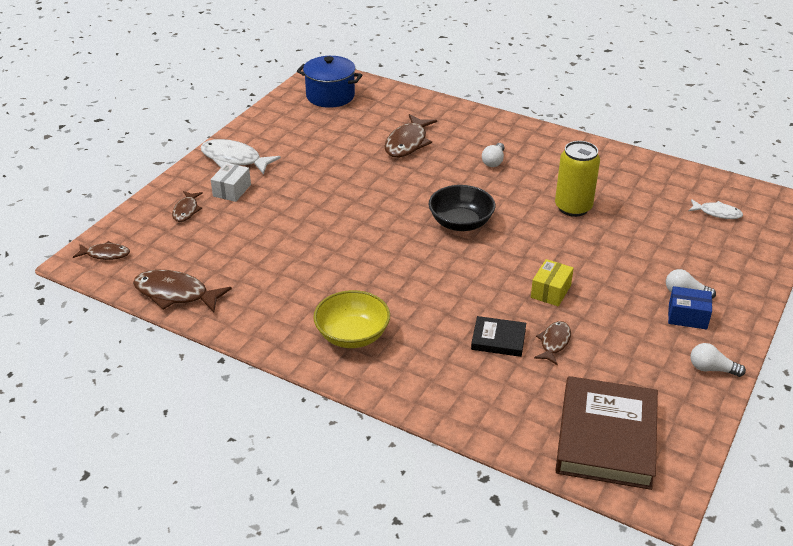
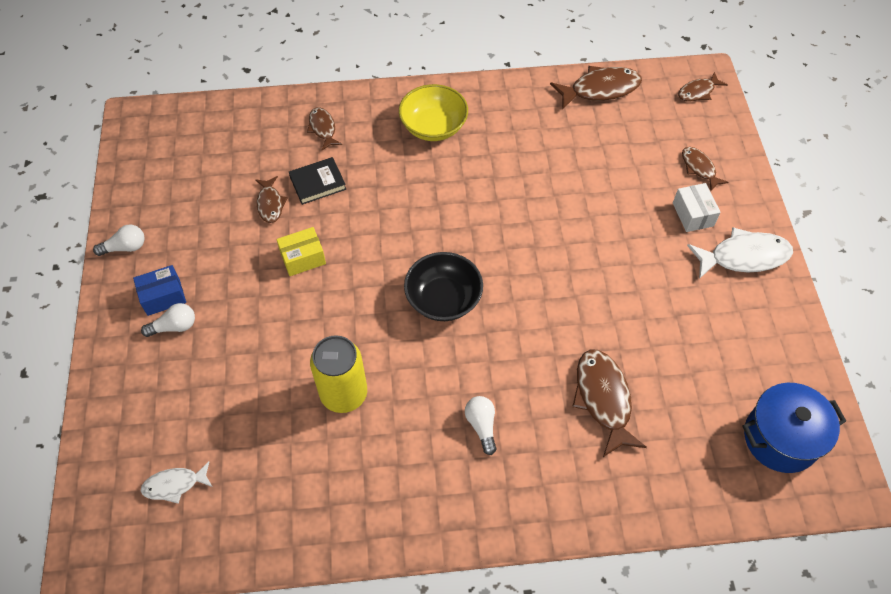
camera: 145 degrees right, 20 degrees up
yellow box [531,259,574,306] -> yellow box turned 75 degrees clockwise [276,227,326,276]
brown book [555,376,658,490] -> none
none -> brown fish [307,107,342,151]

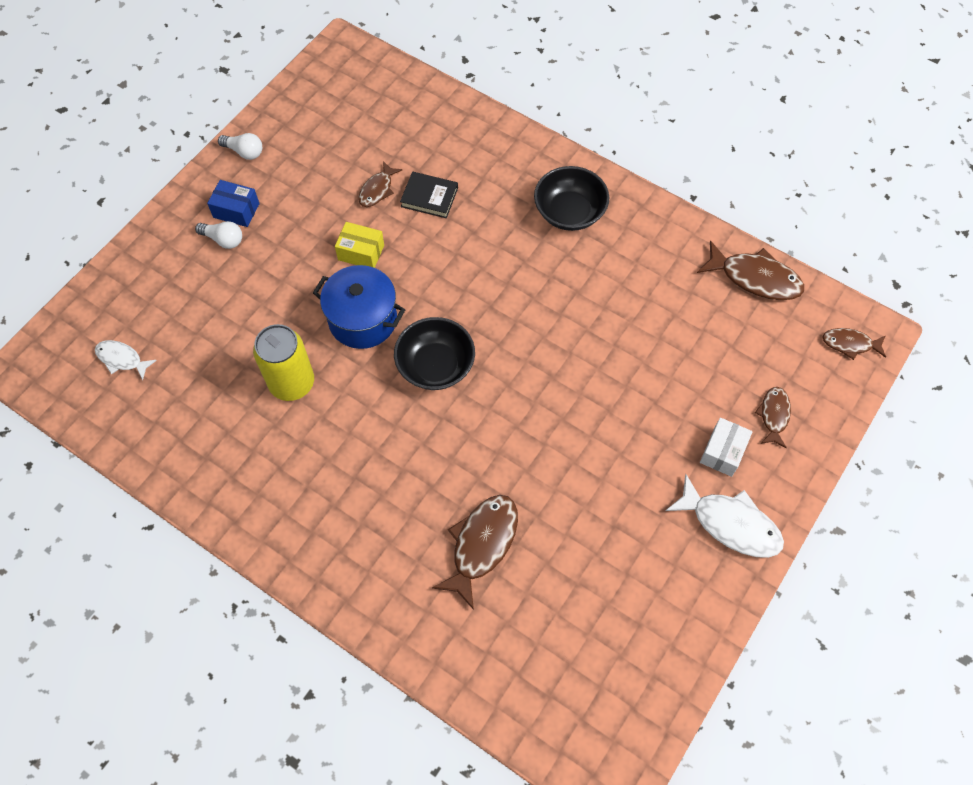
camera: 40 degrees right, 5 degrees up
brown fish [307,107,342,151] -> none
yellow bowl [399,84,468,141] -> black bowl [534,166,609,231]
white light bulb [465,396,497,455] -> none
blue pot [742,383,846,473] -> blue pot moved to [313,265,405,349]

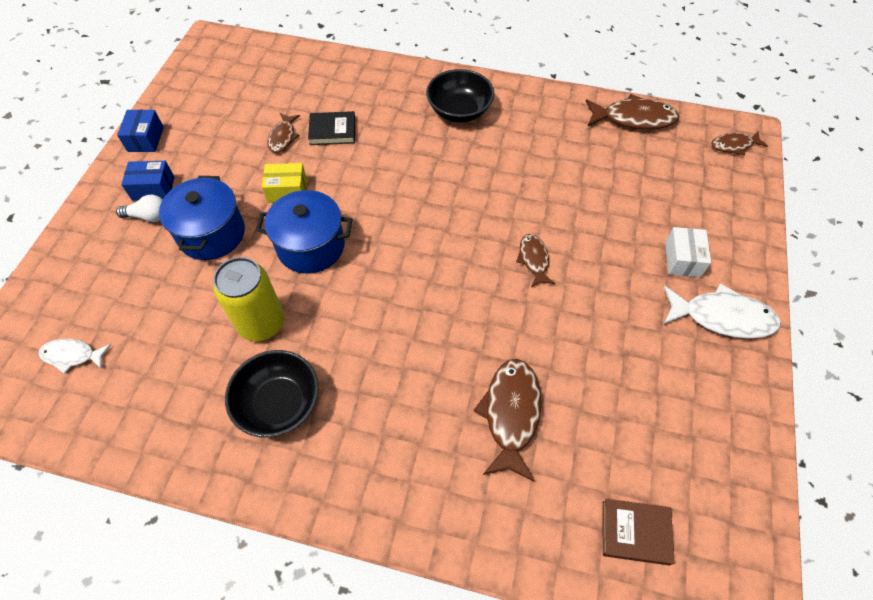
camera: 20 degrees left, 5 degrees down
white light bulb [218,133,262,160] -> blue box [117,110,164,152]
black bowl [394,317,475,390] -> black bowl moved to [225,350,319,438]
brown fish [755,387,791,448] -> brown fish moved to [516,234,556,287]
none -> blue pot [159,176,245,260]
none -> brown book [602,499,674,566]

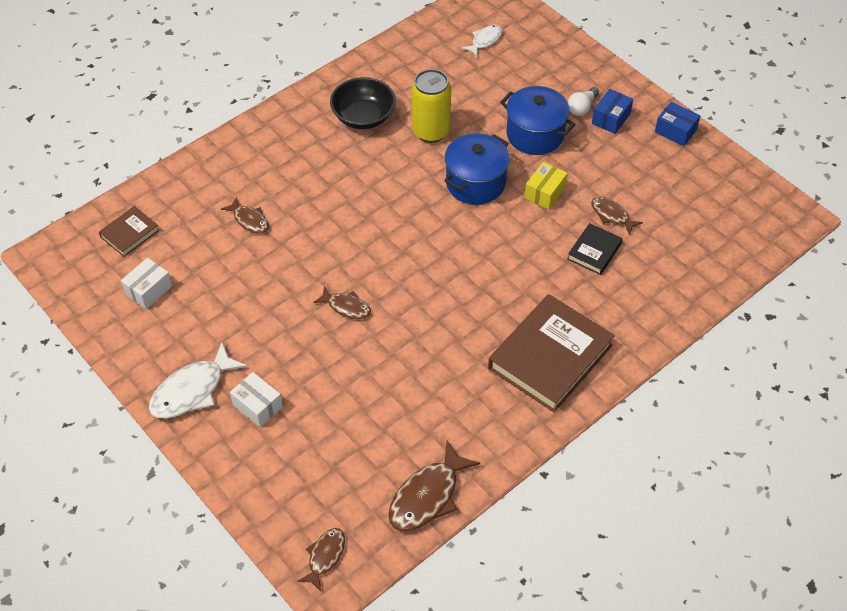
camera: 125 degrees right, 5 degrees down
black bowl [426,69,495,122] -> brown book [488,294,615,413]
brown fish [473,359,541,482] -> brown fish [221,197,269,234], size x0.59
none -> white box [121,258,172,309]

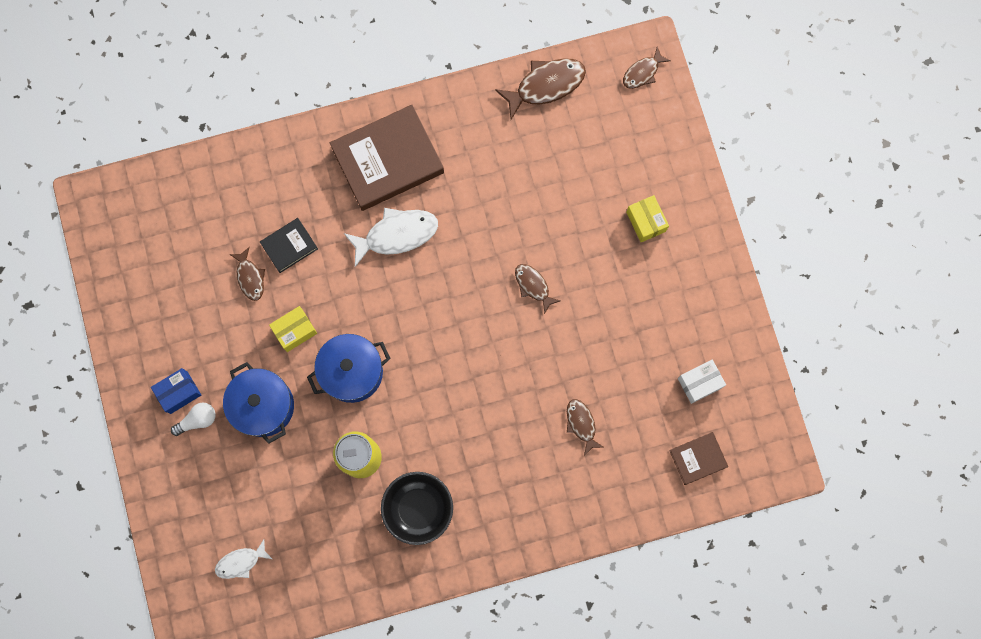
camera: 155 degrees left, 25 degrees up
white fish [149,342,248,418] -> white fish moved to [344,208,438,267]
white box [230,372,283,427] -> yellow box [626,195,669,242]
blue box [655,102,700,146] -> none

